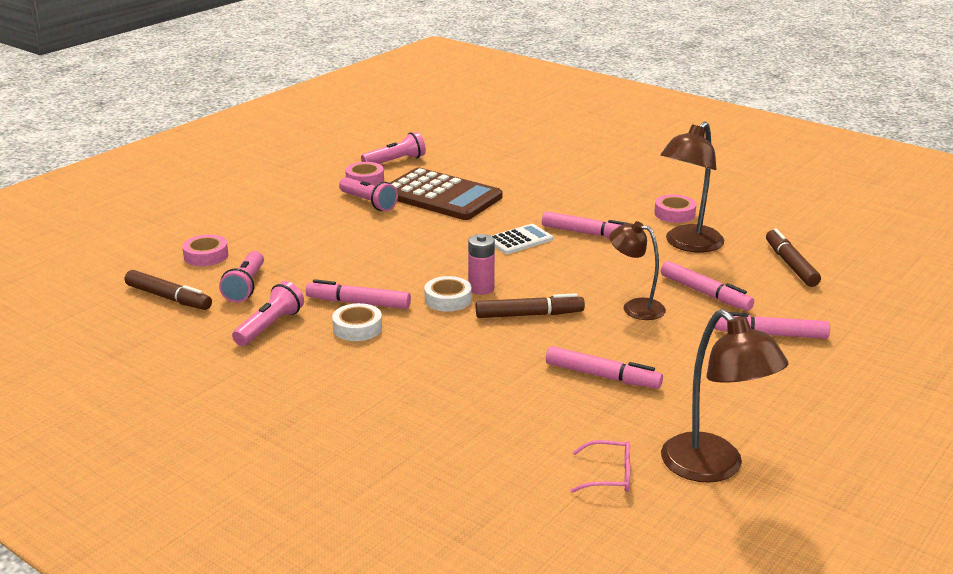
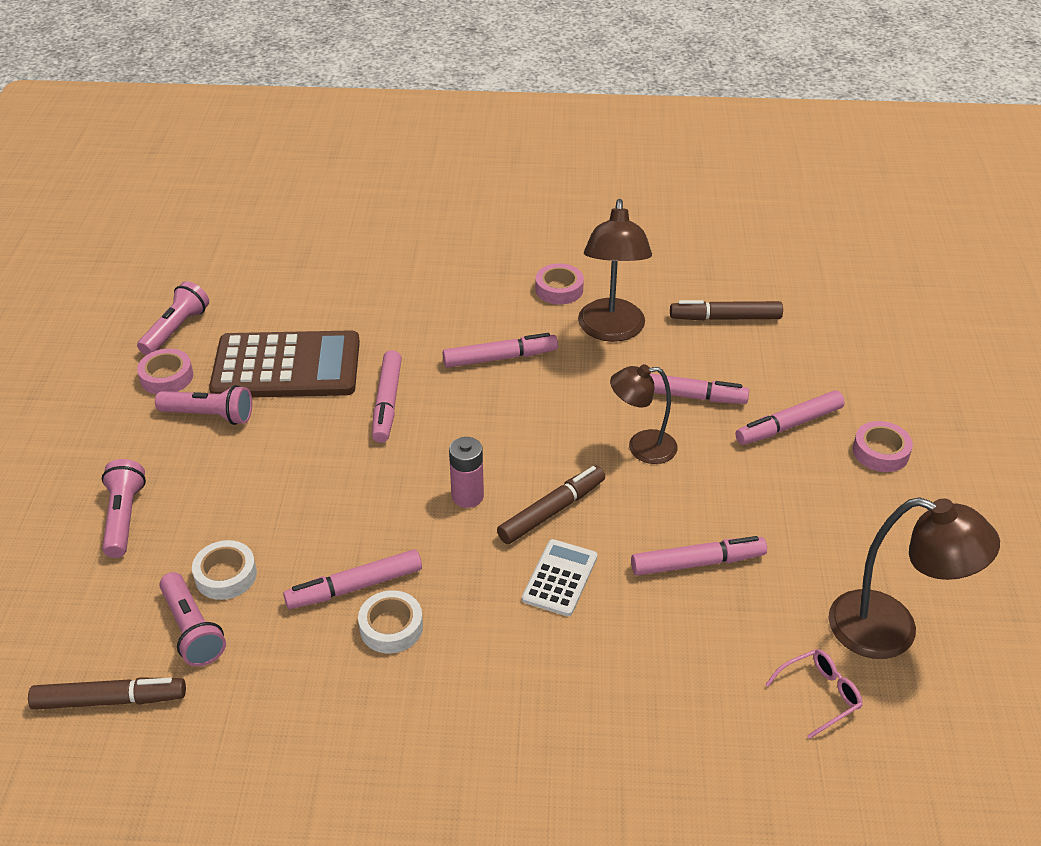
camera: 35 degrees left, 15 degrees up
pink tape [182,235,228,266] -> pink tape moved to [853,421,913,472]
pink flashlight [232,281,304,346] -> pink flashlight moved to [102,459,146,558]
white tape [424,276,472,312] -> white tape moved to [192,540,257,600]
white calculator [492,224,553,254] -> white calculator moved to [522,539,597,616]
brown marker [766,229,821,287] -> brown marker turned 45 degrees counterclockwise [670,300,783,321]
none -> pink marker [372,350,402,443]

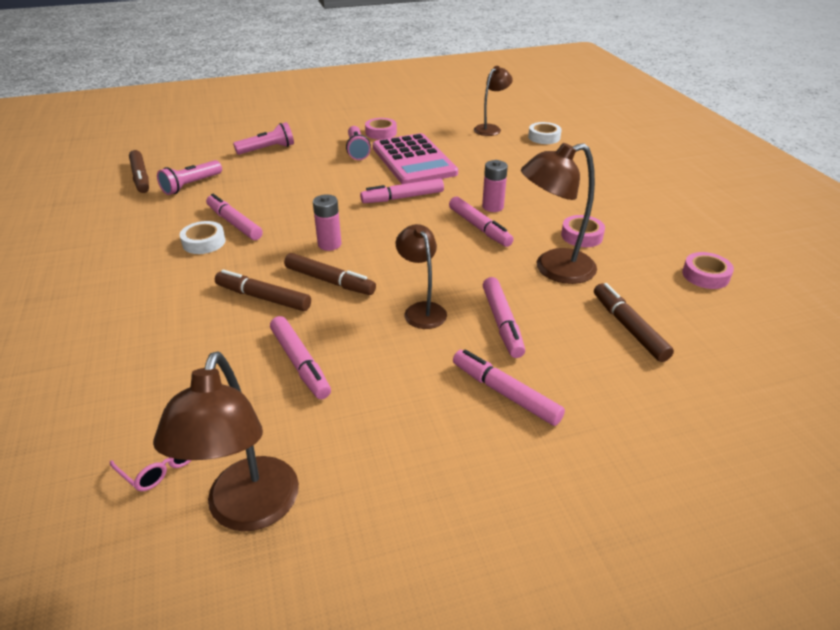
camera: 70 degrees right, 5 degrees down
pink flashlight [137,281,209,355] -> none
white tape [192,540,257,600] -> white tape moved to [528,122,562,144]
brown calculator [209,330,360,398] -> pink calculator [373,133,458,184]
white calculator [522,539,597,616] -> brown marker [215,270,311,311]
pink tape [853,421,913,472] -> pink tape moved to [682,252,734,289]
none -> brown lamp [474,66,513,136]
none -> pink battery [482,160,508,212]

